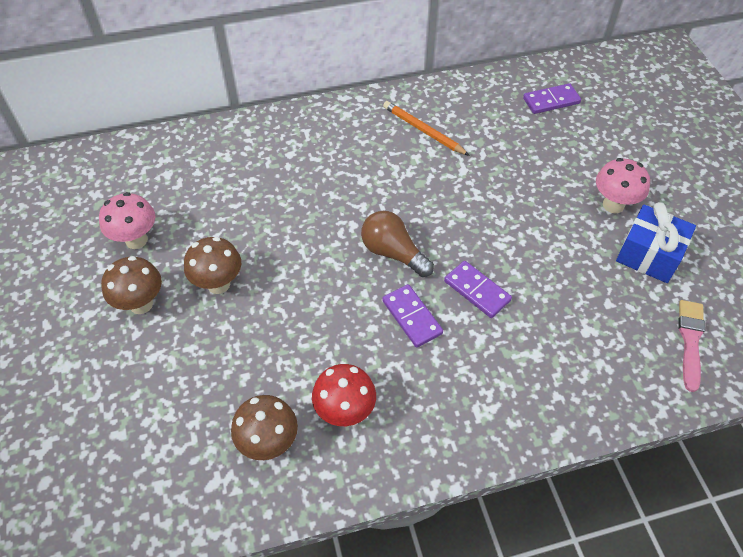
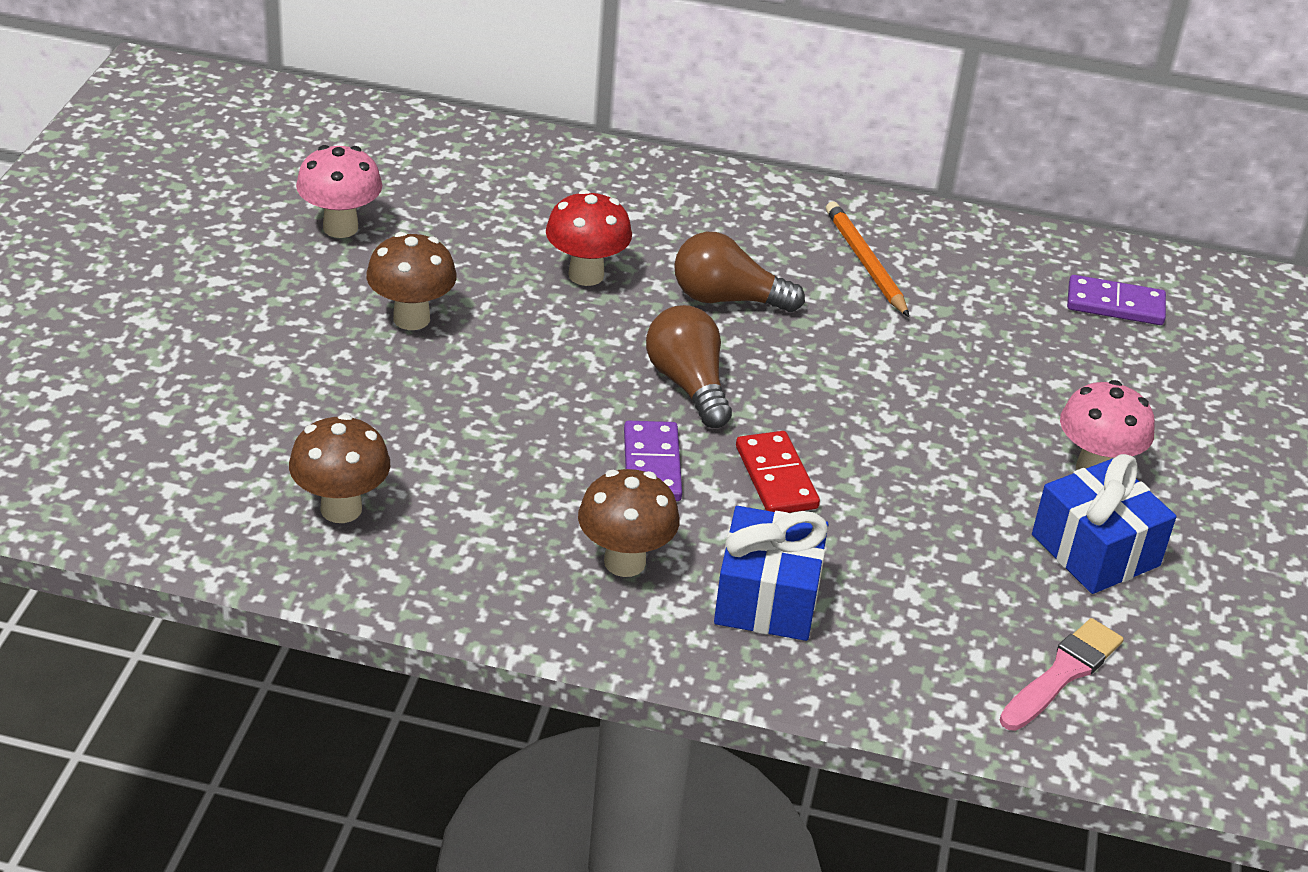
camera: 25 degrees right, 15 degrees down
brown mushroom [101,256,162,314] -> brown mushroom moved to [578,469,679,577]
red mushroom [312,364,376,426] -> red mushroom moved to [546,190,632,286]
purple domino [444,261,512,318] -> red domino [736,431,820,513]
none -> brown light bulb [674,232,805,312]
none -> blue gift [714,506,829,641]

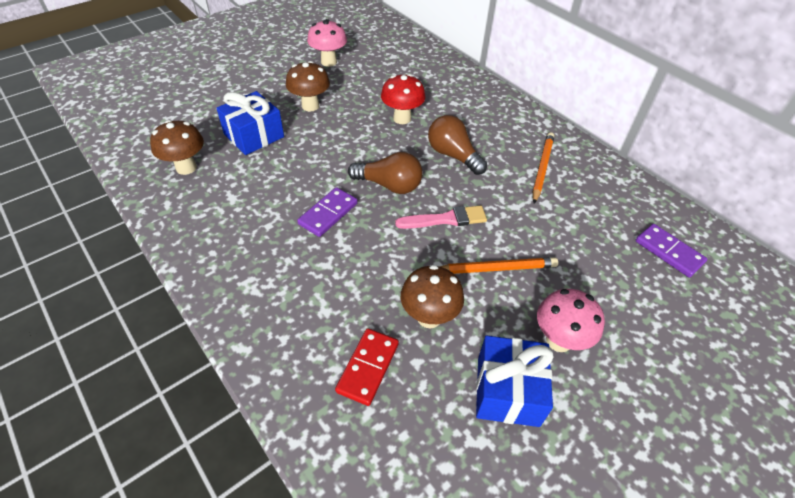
camera: 40 degrees right, 10 degrees up
brown mushroom [578,469,679,577] -> brown mushroom moved to [401,265,464,329]
brown light bulb [646,305,732,428] -> brown light bulb turned 90 degrees clockwise [348,152,423,194]
blue gift [714,506,829,641] -> blue gift moved to [216,91,284,155]
red domino [736,431,820,513] -> red domino moved to [335,328,399,406]
pink brush [1000,618,1124,731] -> pink brush moved to [395,206,487,229]
none -> orange pencil [440,257,558,274]

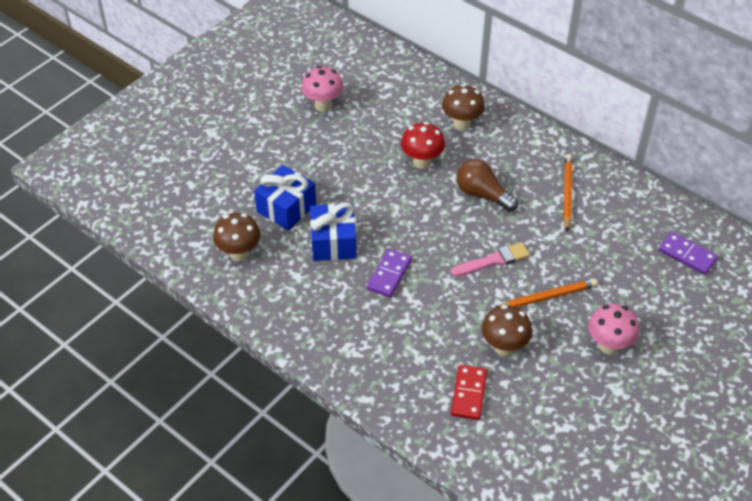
camera: 10 degrees left, 0 degrees up
brown mushroom [286,61,330,112] -> brown mushroom moved to [442,84,485,131]
brown light bulb [348,152,423,194] -> none
blue gift [476,336,554,427] -> blue gift moved to [310,202,356,261]

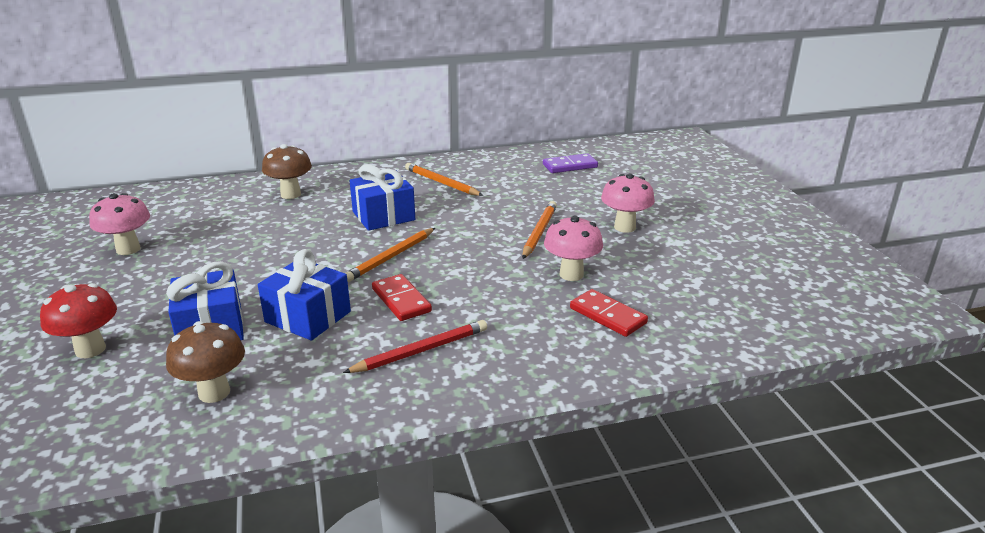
camera: 55 degrees left, 20 degrees down
purple domino [367,249,412,297] -> red domino [372,274,432,321]
red mushroom [401,122,445,169] -> red mushroom moved to [40,283,117,358]
pink brush [451,242,530,277] -> none
brown light bulb [457,159,518,212] -> blue gift [349,164,415,231]
brown mushroom [482,305,532,356] -> pink mushroom [544,216,603,281]
none -> red pencil [343,320,487,373]
none -> orange pencil [345,228,435,282]

